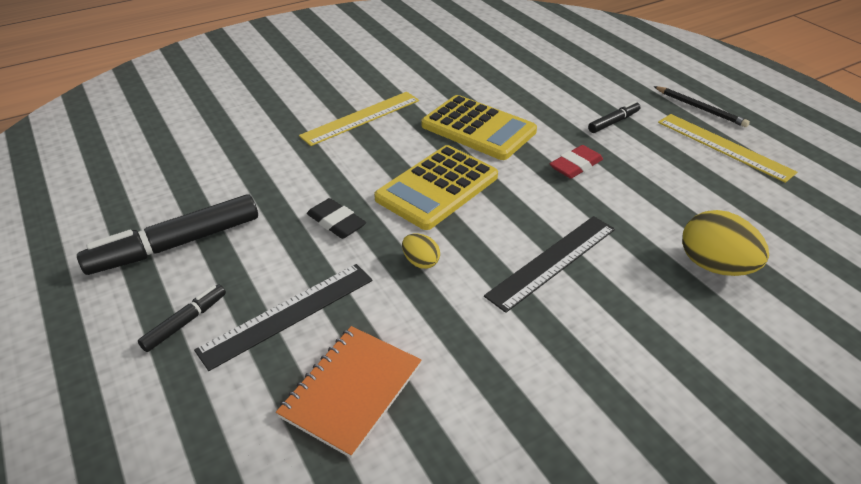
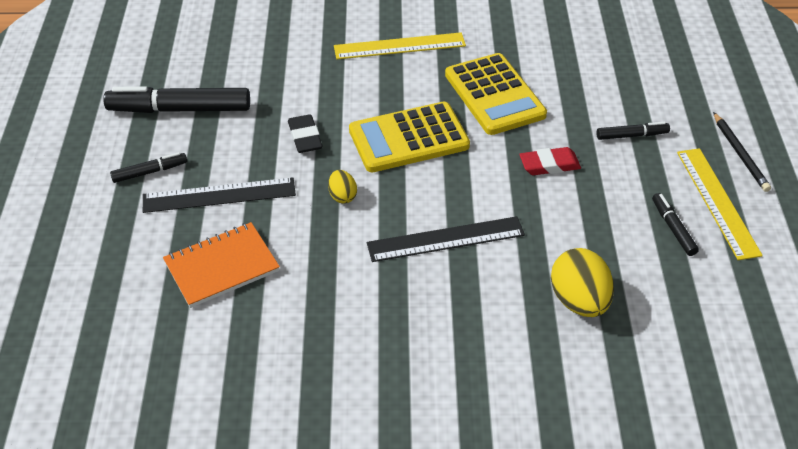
camera: 30 degrees right, 5 degrees up
none -> black marker [652,193,699,256]

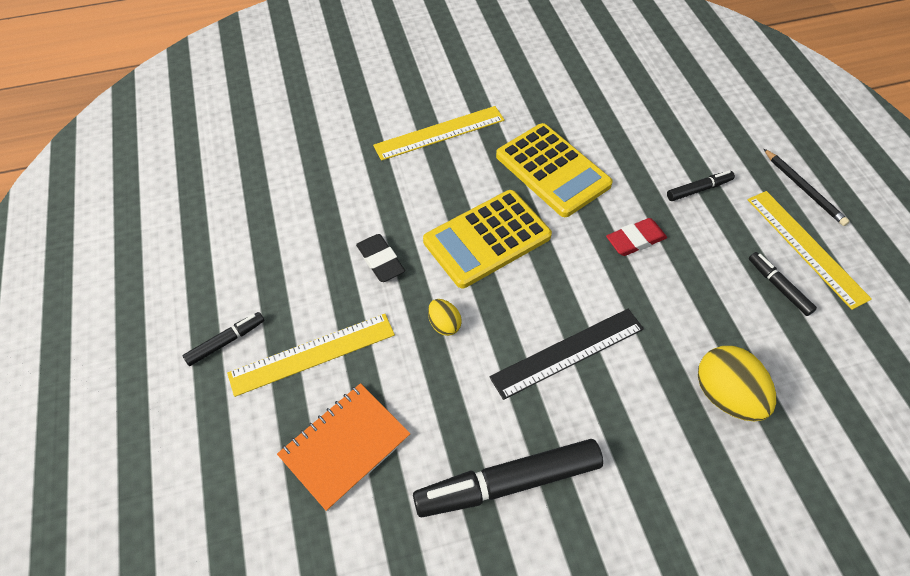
camera: 15 degrees left, 10 degrees up
black marker [103,86,250,113] -> black marker moved to [413,439,603,517]
black ruler [143,177,296,213] -> yellow ruler [227,314,395,397]

